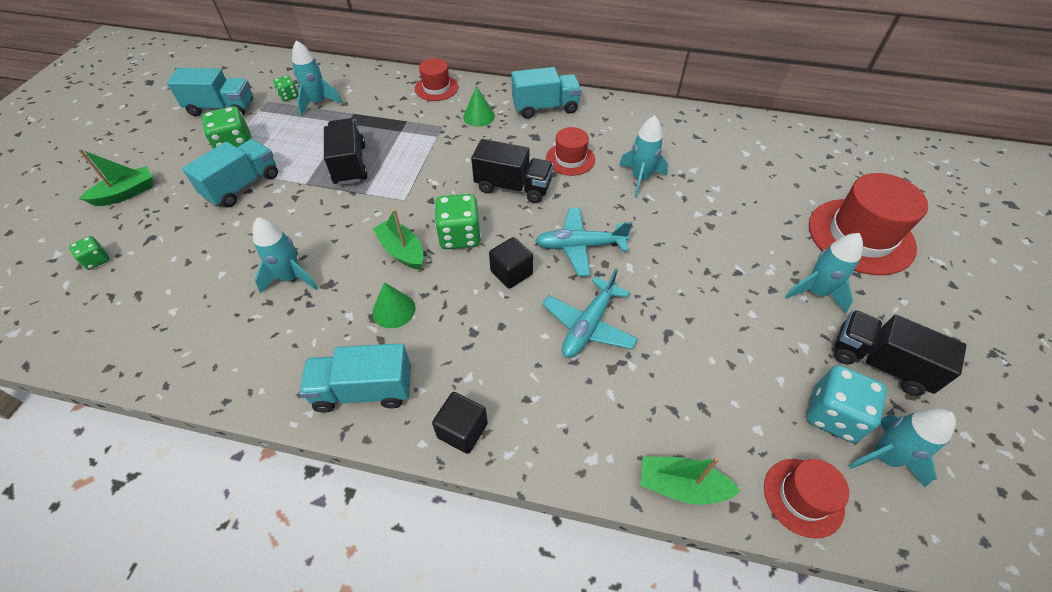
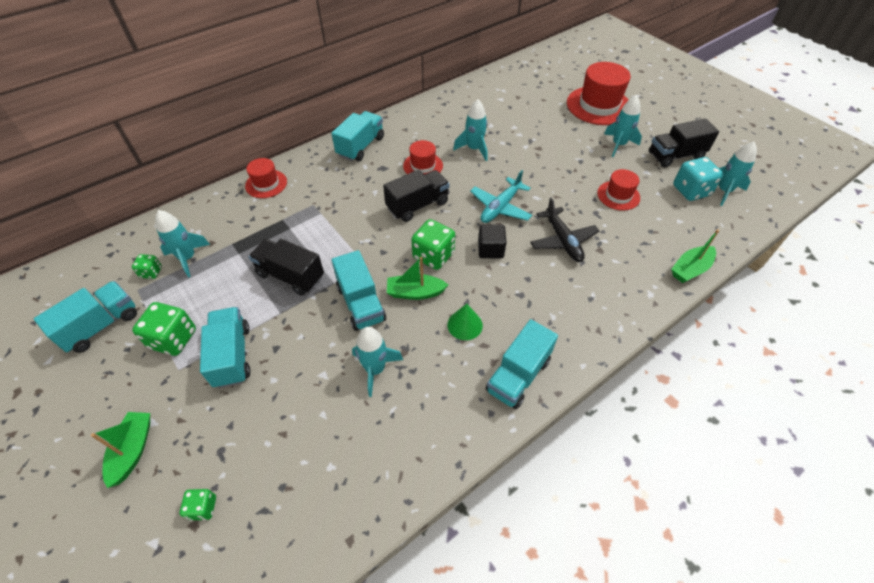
camera: 50 degrees left, 0 degrees up
black cube [432,392,488,454] -> none
green cone [463,86,495,127] -> none
turquoise plane [542,268,638,358] -> black plane [530,197,599,262]
red hat [764,459,849,539] -> red hat moved to [597,169,640,211]
none -> turquoise truck [332,250,386,331]

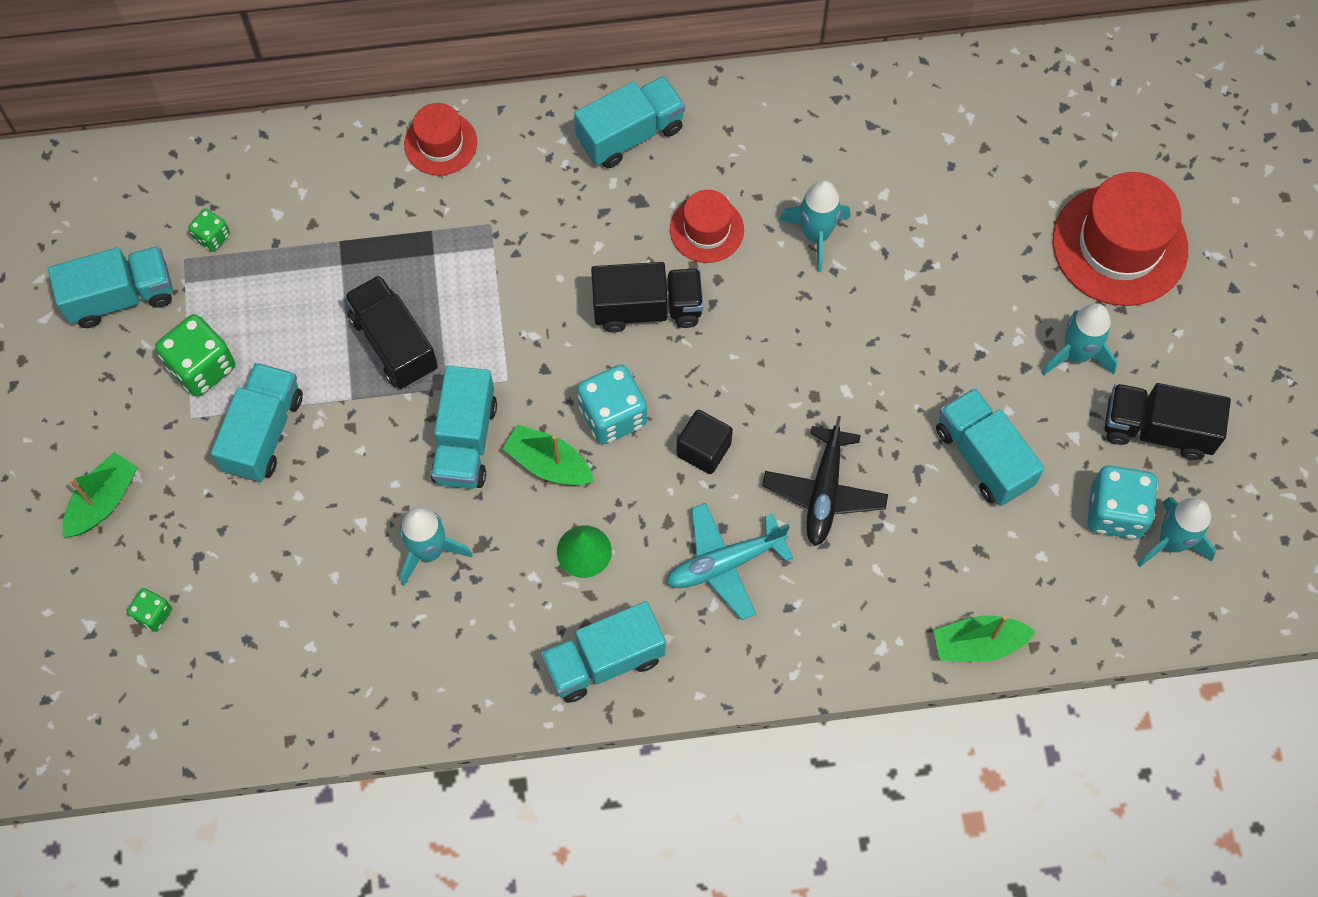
camera: 30 degrees right, 15 degrees up
turquoise rocket [155,210,210,277] -> none
green dice [411,219,455,270] -> turquoise dice [577,364,647,444]
turquoise plane [470,170,532,223] -> turquoise plane moved to [667,503,793,620]
red hat [597,169,640,211] -> turquoise truck [936,388,1044,506]

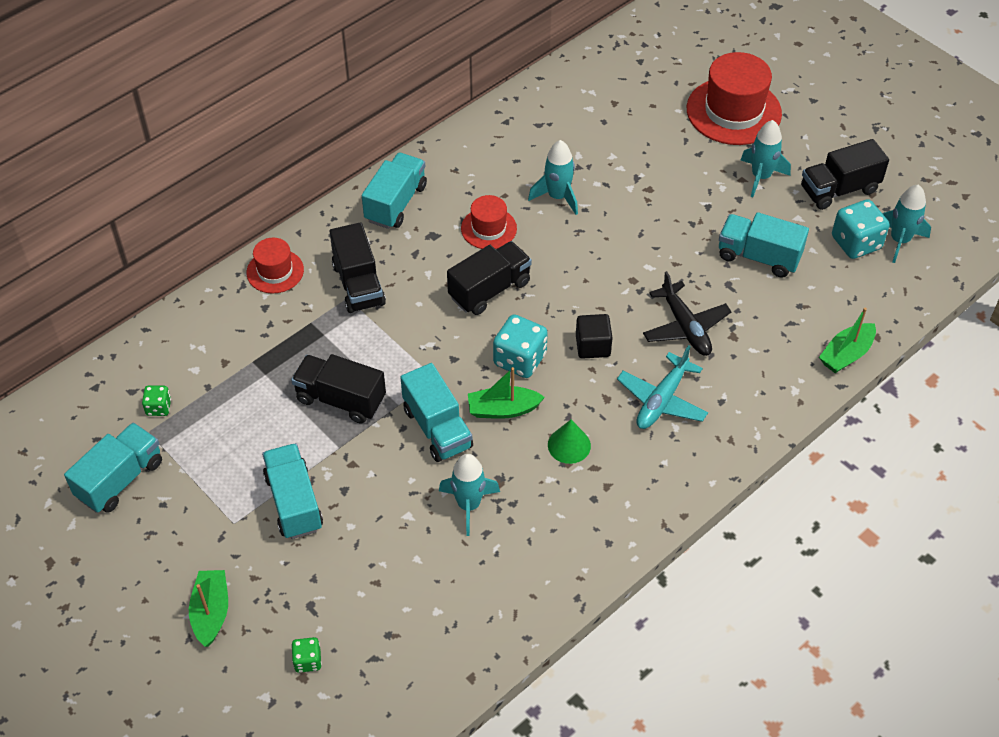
camera: 35 degrees left, 15 degrees down
green dice [155,314,235,397] -> none
turquoise truck [541,601,666,703] -> none
none -> black truck [329,222,386,313]

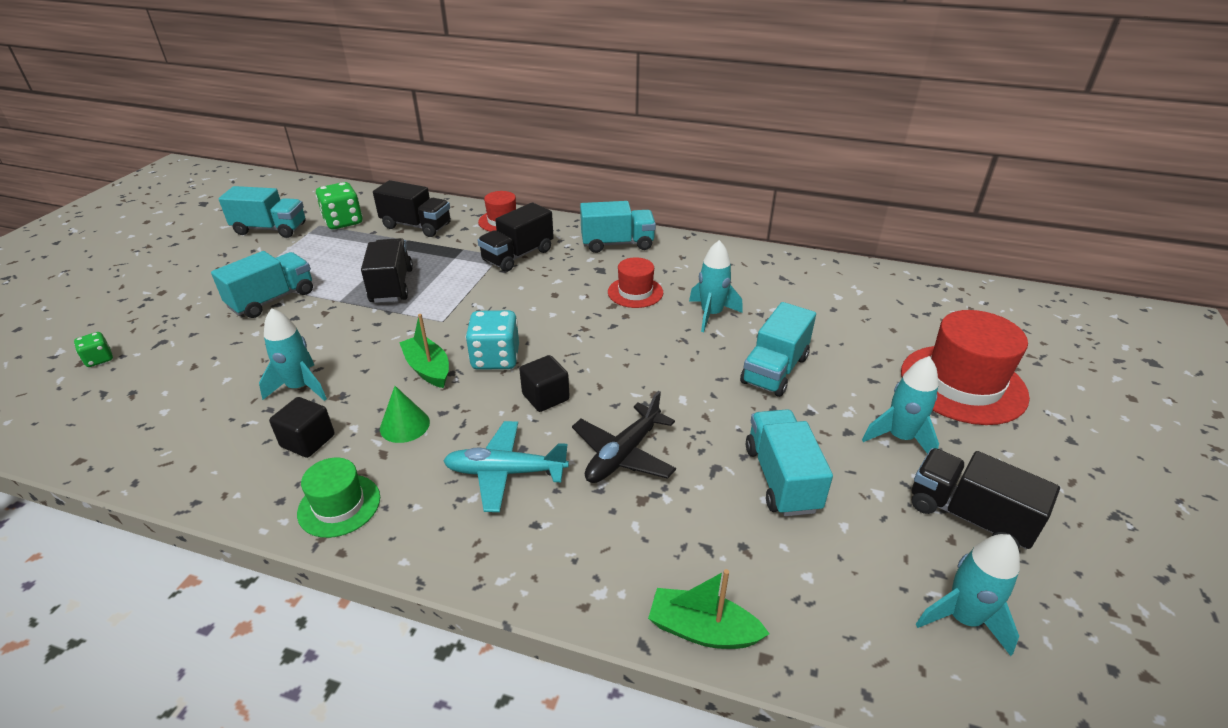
camera: 60 degrees right, 15 degrees down
green dice [142,386,171,416] -> green dice [316,182,362,229], size x1.86
green boat [189,570,228,647] -> none
turquoise truck [400,363,473,462] -> turquoise truck moved to [740,302,816,397]
black truck [447,241,532,315] -> black truck moved to [373,180,451,237]
turquoise dice [832,199,890,259] -> none
none -> black cube [269,397,335,458]
none -> green hat [297,457,380,538]

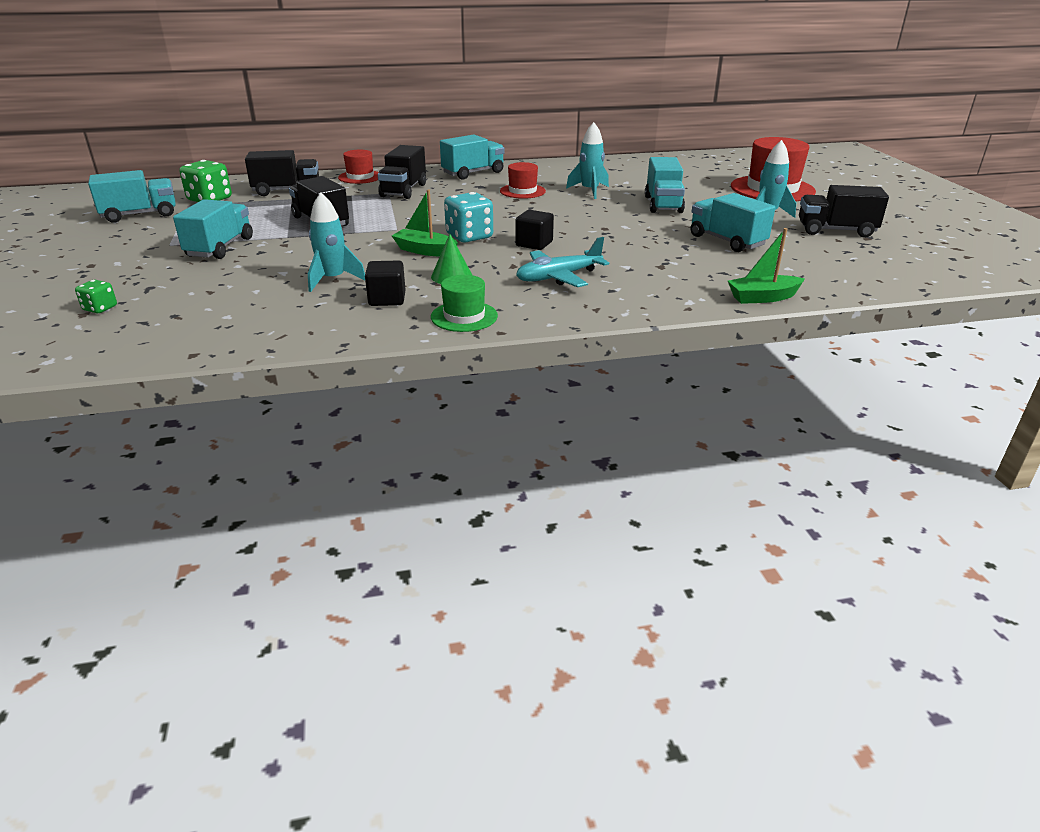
camera: 30 degrees left, 5 degrees down
black plane [572,391,676,483] -> none
turquoise rocket [916,534,1020,656] -> none

